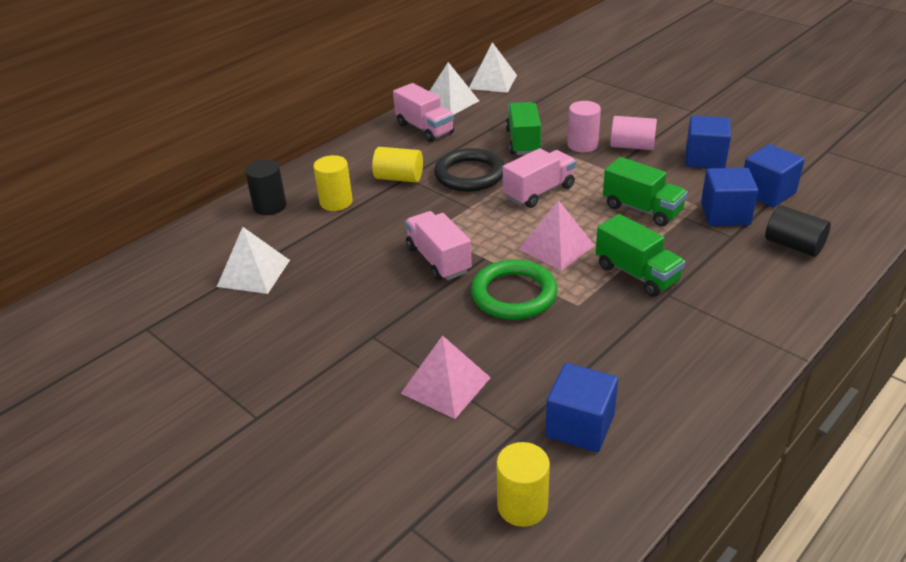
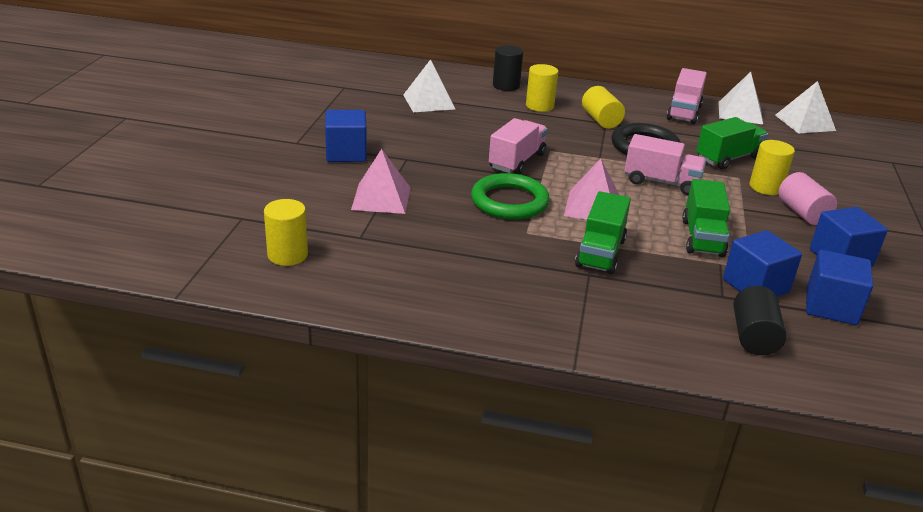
camera: 55 degrees right, 5 degrees down
blue cube [545,363,618,452] -> blue cube moved to [325,110,367,162]
pink cylinder [567,101,601,152] -> yellow cylinder [749,140,795,195]

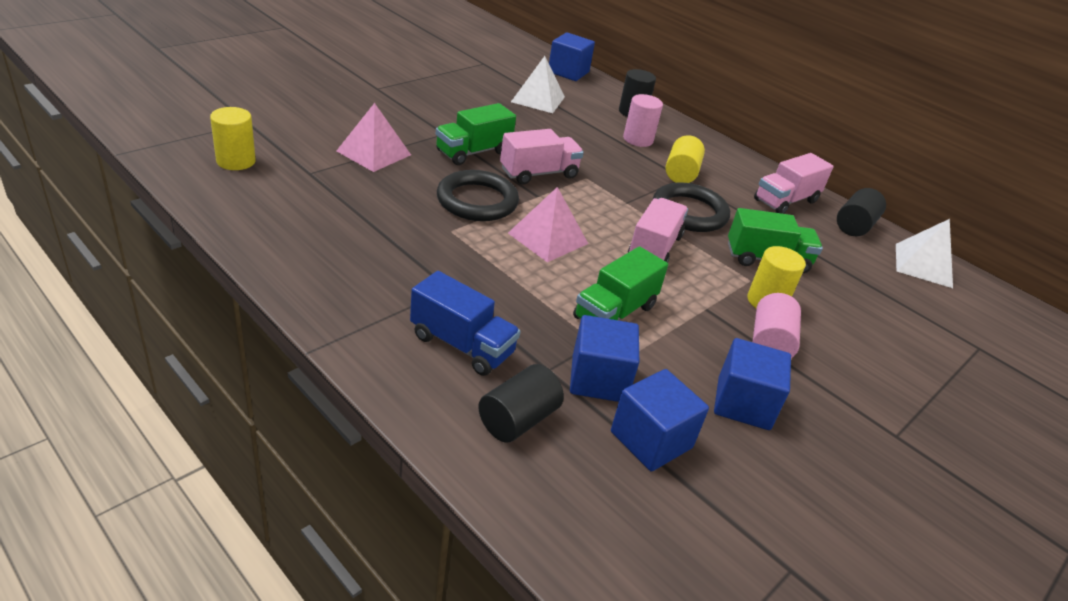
camera: 30 degrees right, 5 degrees up
blue cube [325,110,367,162] -> blue cube moved to [549,32,595,81]
green ring [471,173,549,220] -> black ring [437,170,519,221]
yellow cylinder [526,64,558,112] -> pink cylinder [623,94,663,147]
green truck [575,191,631,274] -> green truck moved to [436,103,516,165]
pink truck [624,134,706,195] -> pink truck turned 120 degrees counterclockwise [628,198,688,263]
white pyramid [718,72,763,124] -> black cylinder [837,188,886,236]
none -> blue truck [410,271,520,376]

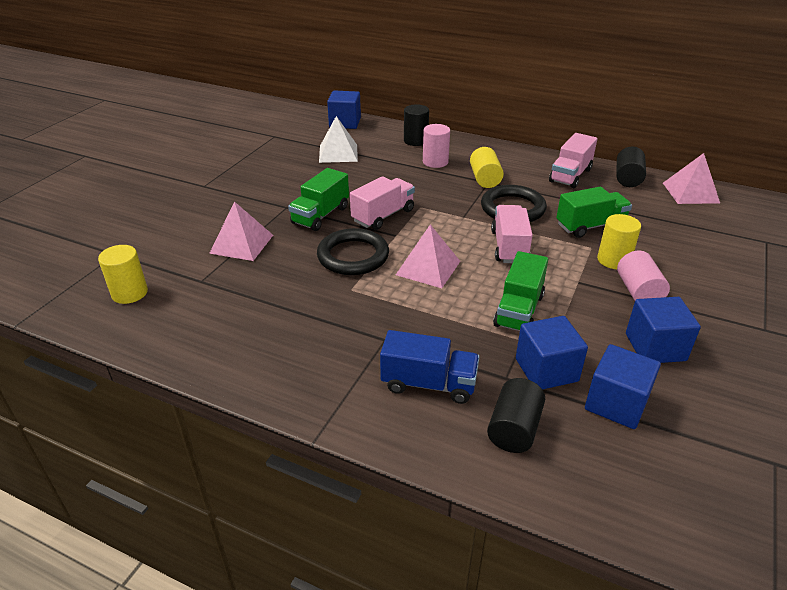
camera: 15 degrees left, 0 degrees up
white pyramid [896,219,953,288] -> pink pyramid [663,153,720,204]

